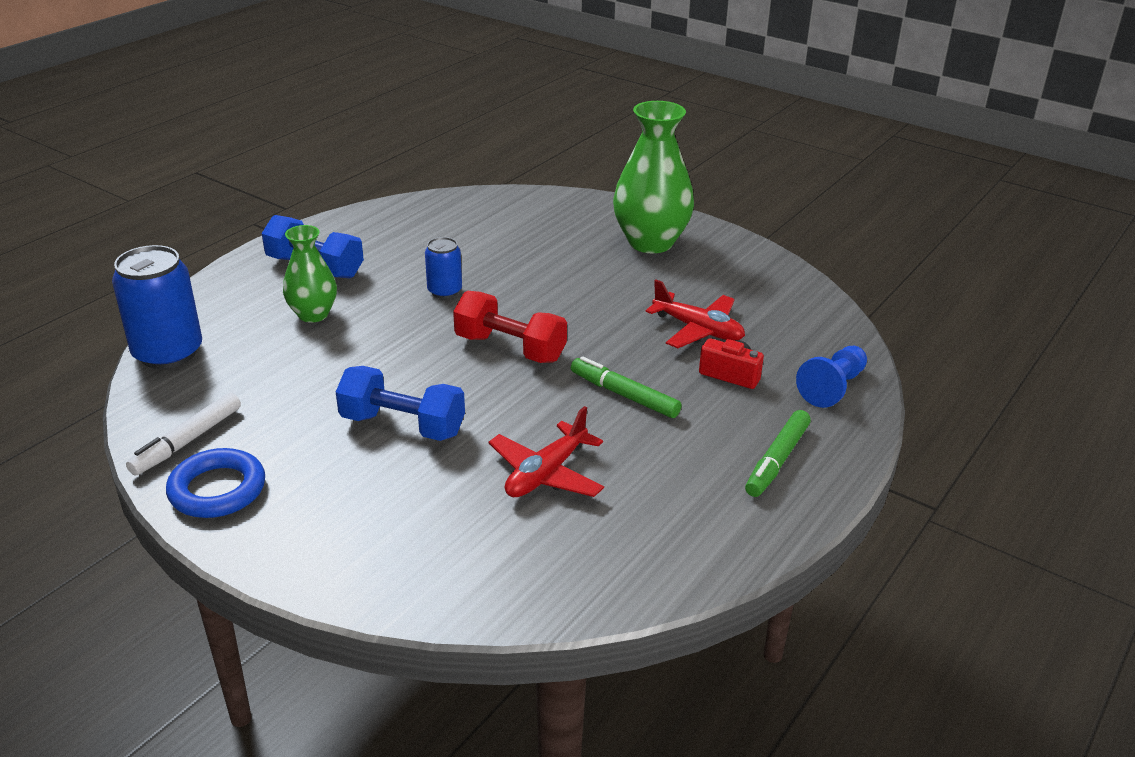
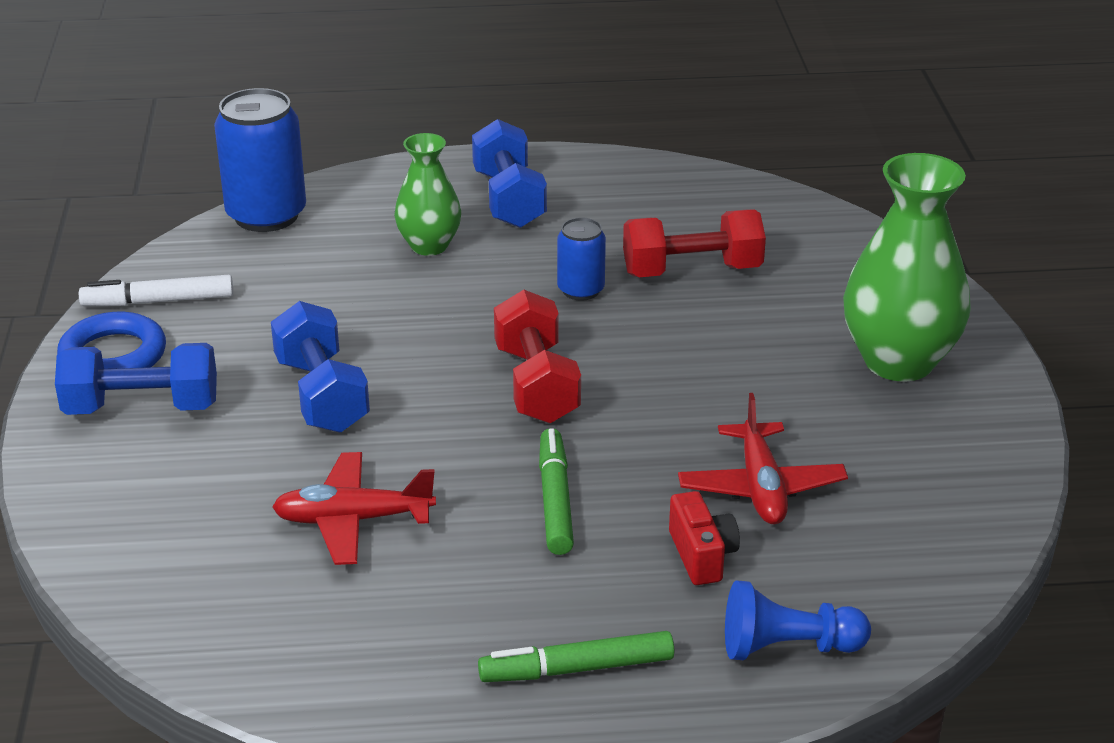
camera: 50 degrees right, 0 degrees up
none -> blue dumbbell [55,343,217,415]
none -> red dumbbell [623,210,766,277]

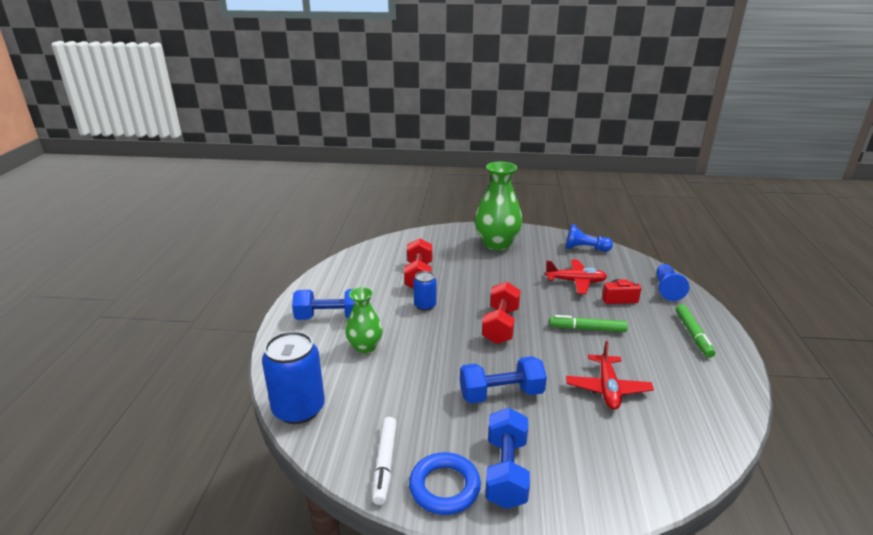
camera: 80 degrees left, 5 degrees down
red dumbbell [494,290,581,424] -> red dumbbell turned 75 degrees counterclockwise [482,282,521,344]
none -> blue pawn [566,224,613,252]

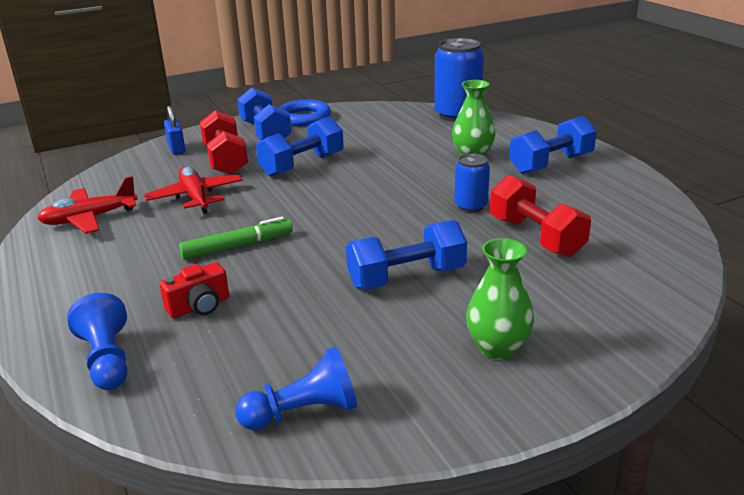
camera: 150 degrees right, 0 degrees up
white marker [372,417,397,505] -> none
green vase [475,162,523,251] -> green vase [466,238,534,360], size x0.59
red dumbbell [482,282,521,344] -> red dumbbell moved to [200,110,248,175]
red plane [545,259,607,294] -> red plane moved to [37,176,138,234]
green marker [676,304,715,358] -> none
none -> blue padlock [164,106,186,155]
none -> blue dumbbell [346,220,467,290]

